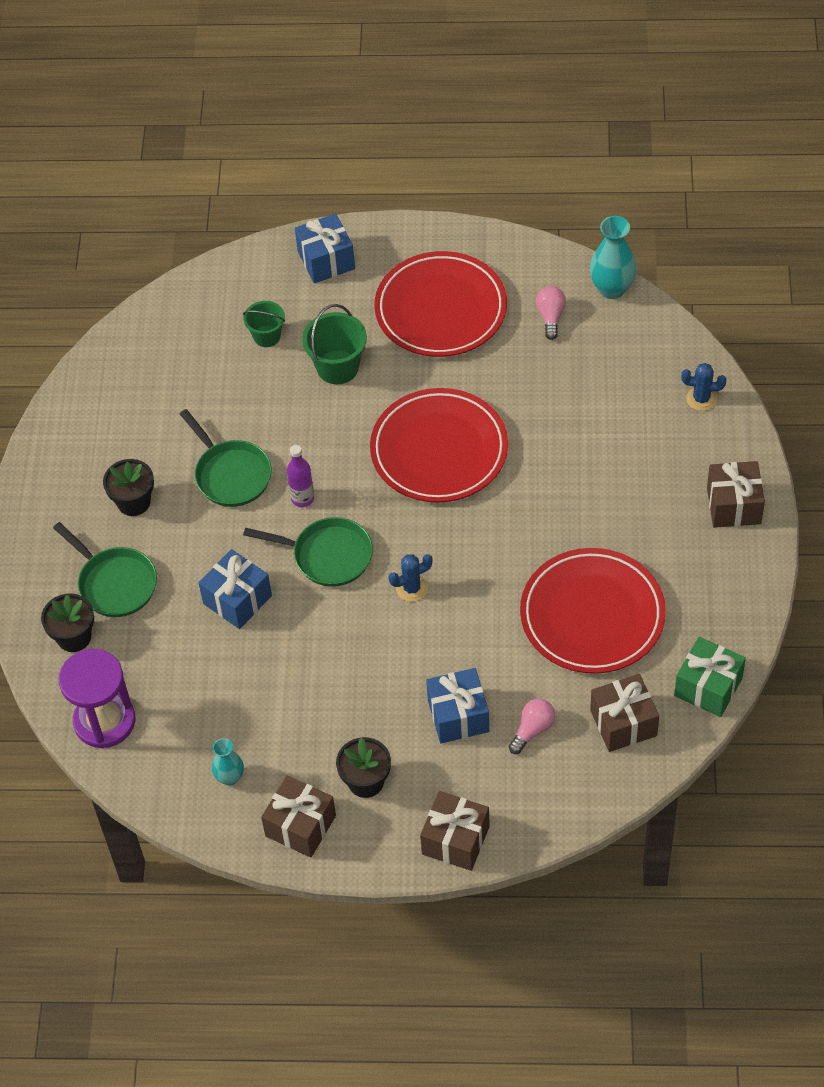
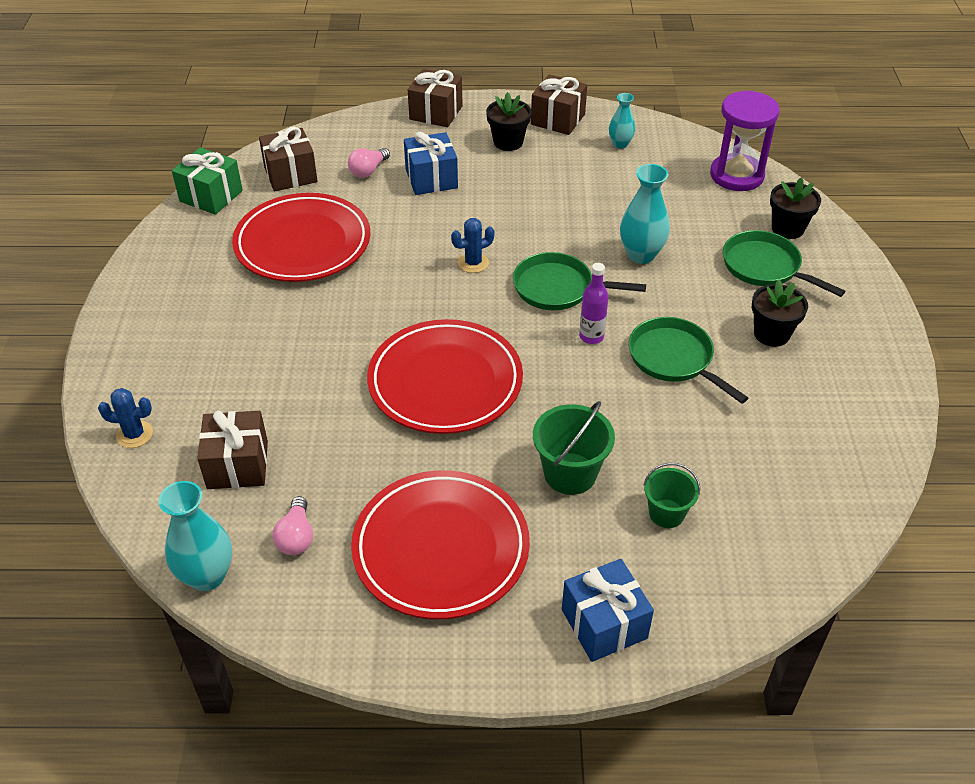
camera: 175 degrees right, 10 degrees down
blue gift [199,549,272,629] -> turquoise vase [620,164,670,264]
brown gift [707,461,765,528] -> brown gift moved to [197,410,268,489]

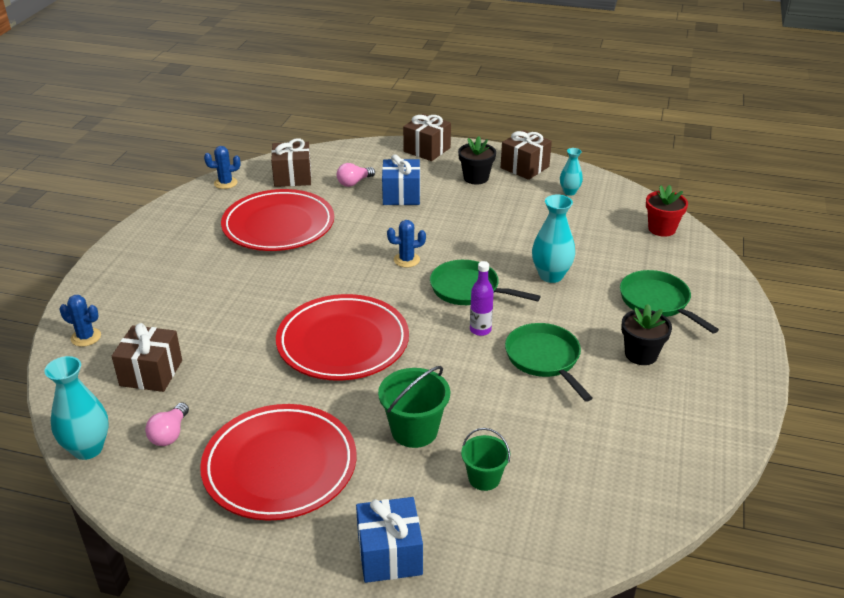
camera: 15 degrees right, 10 degrees down
green gift [172,147,243,215] -> blue cactus [204,146,240,189]
purple hourglass [710,90,780,191] -> red flower pot [646,185,688,237]
black flower pot [770,177,821,239] -> none

